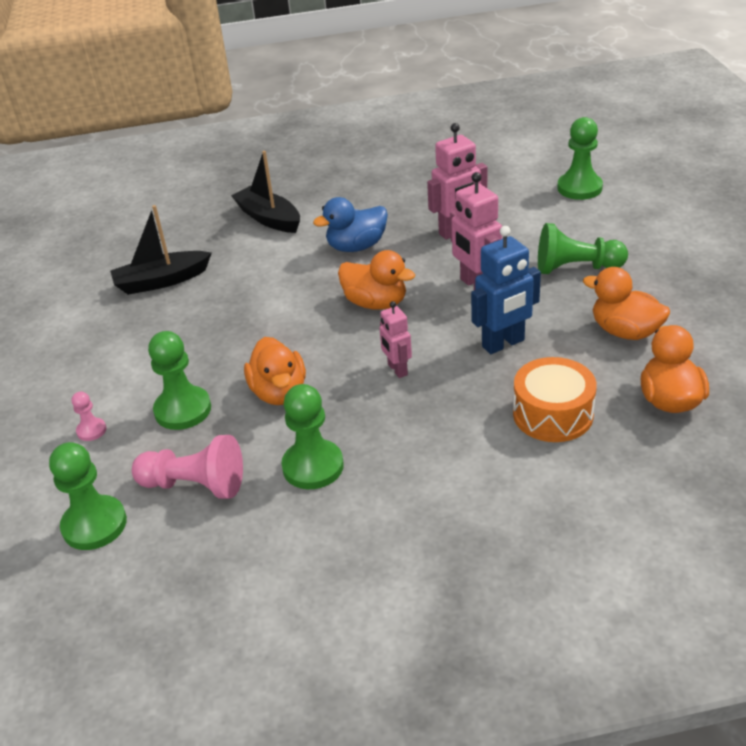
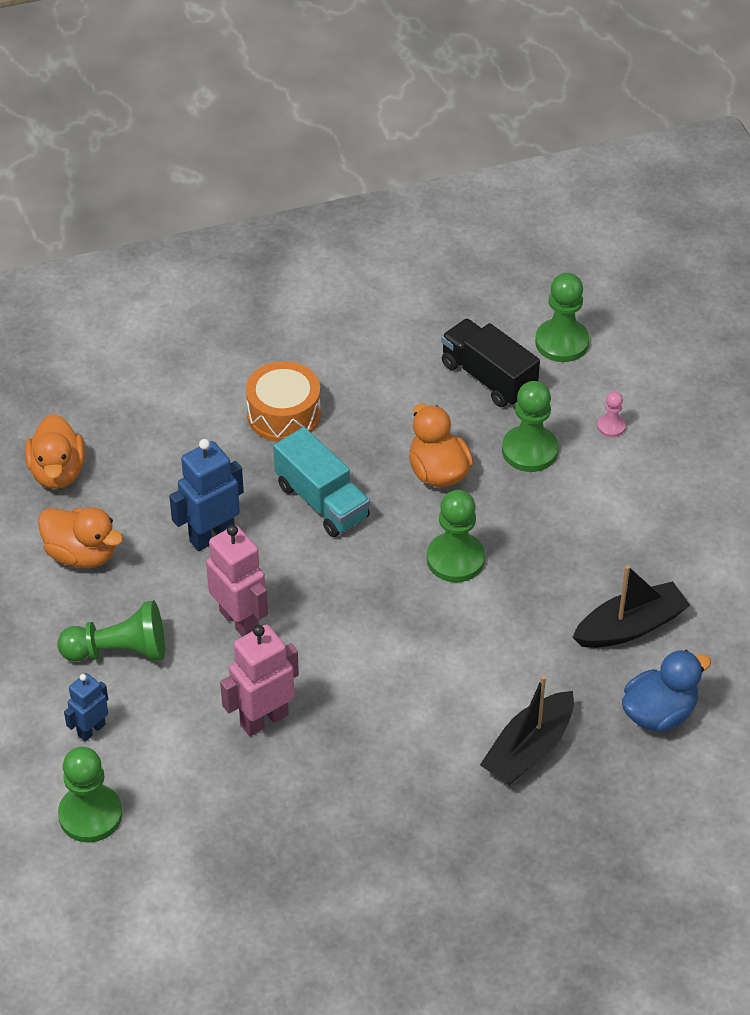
camera: 170 degrees right, 10 degrees up
pink pawn [132,435,243,499] -> black truck [441,319,540,407]
black boat [231,151,300,233] -> black boat turned 90 degrees clockwise [480,675,574,785]
green pawn [281,384,344,489] -> green pawn moved to [427,490,485,582]
blue duck [313,197,388,252] -> blue duck moved to [622,650,711,732]
orange duck [338,250,415,310] -> none
pink robot [379,301,412,378] -> turquoise truck [273,427,370,537]
orange drum [513,357,597,442] -> orange drum moved to [246,361,321,442]
none -> blue robot [64,673,108,741]

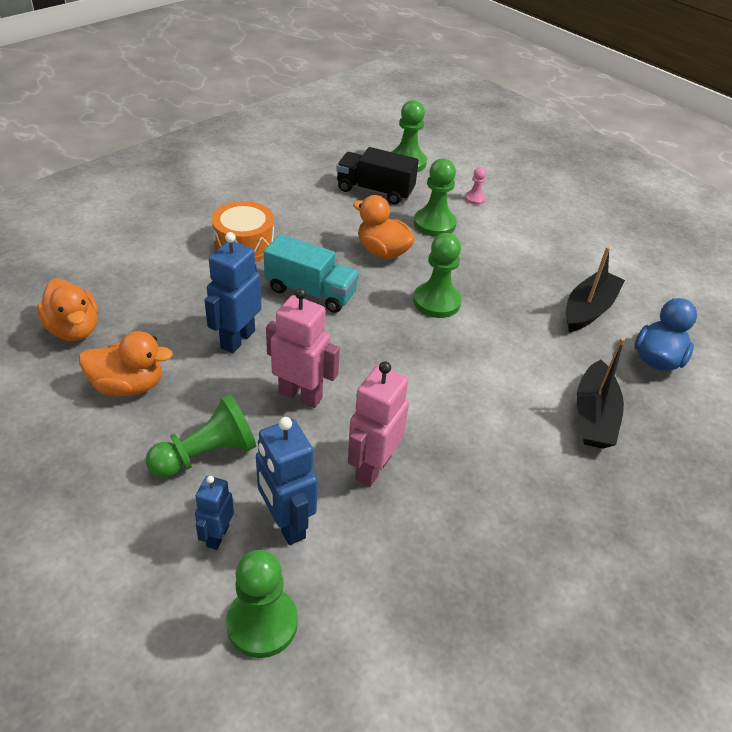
camera: 30 degrees left, 5 degrees down
none -> blue robot [256,417,318,545]

